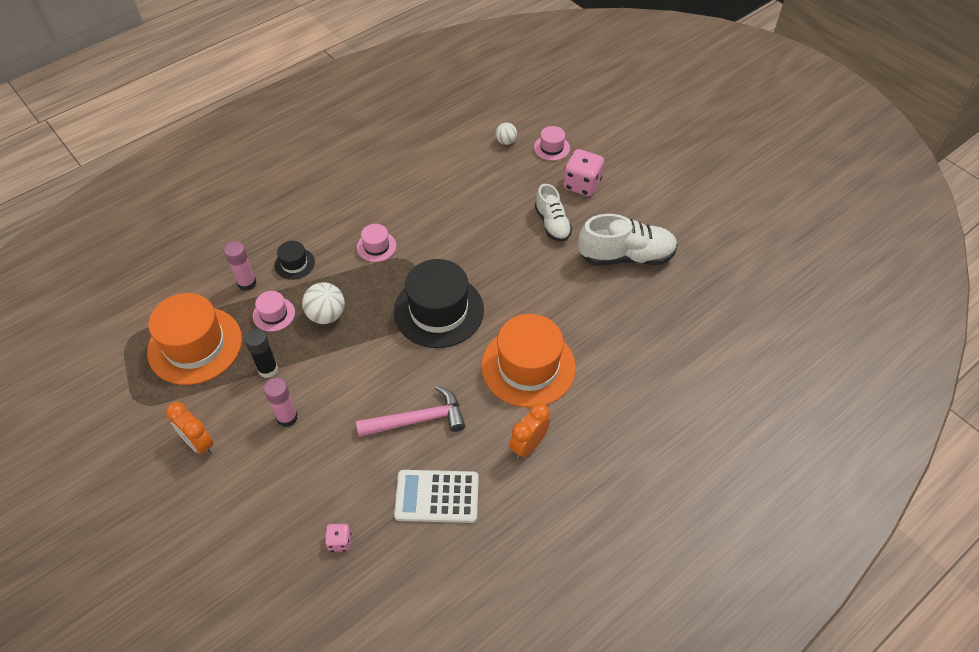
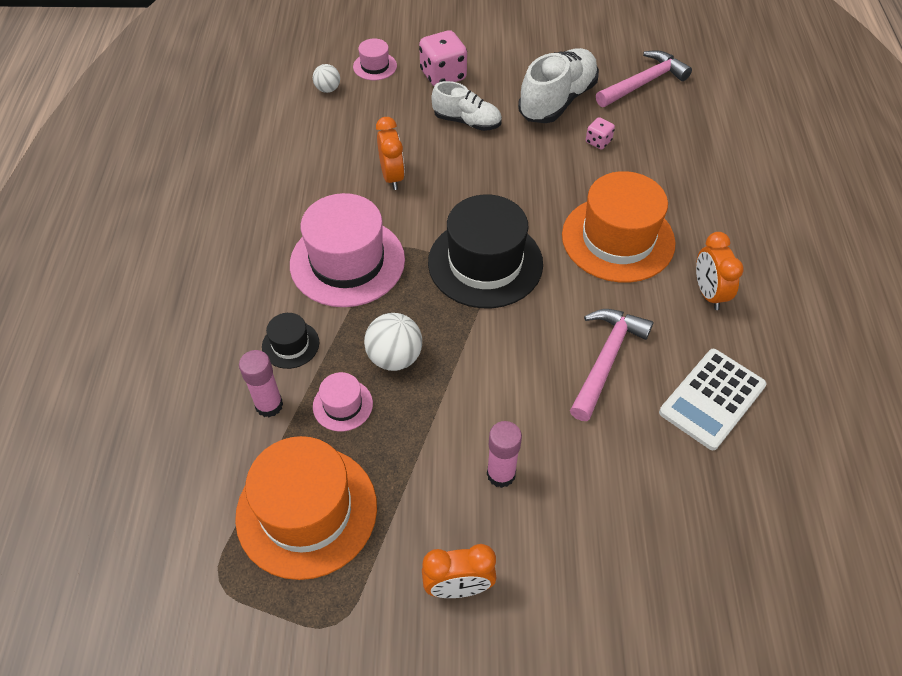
camera: 50 degrees left, 0 degrees up
black glue stick [244,329,278,378] -> none
pink dice [325,524,351,552] -> pink dice moved to [586,117,615,149]
pink hat [357,224,396,262] -> pink hat [290,193,405,307], size x2.16
none -> orange clock [376,117,405,190]
none -> pink hammer [596,50,692,107]

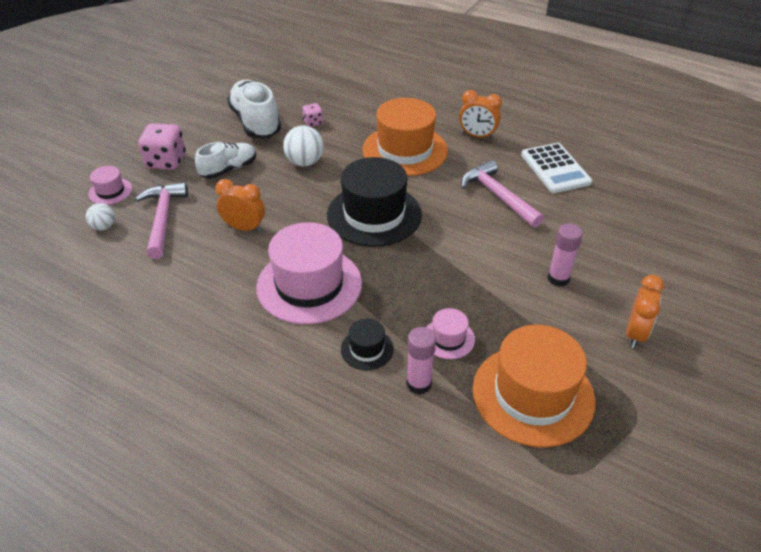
camera: 60 degrees left, 10 degrees down
white ball [364,313,422,371] -> white ball moved to [283,125,324,166]
pink hammer [596,50,692,107] -> pink hammer moved to [135,182,188,259]

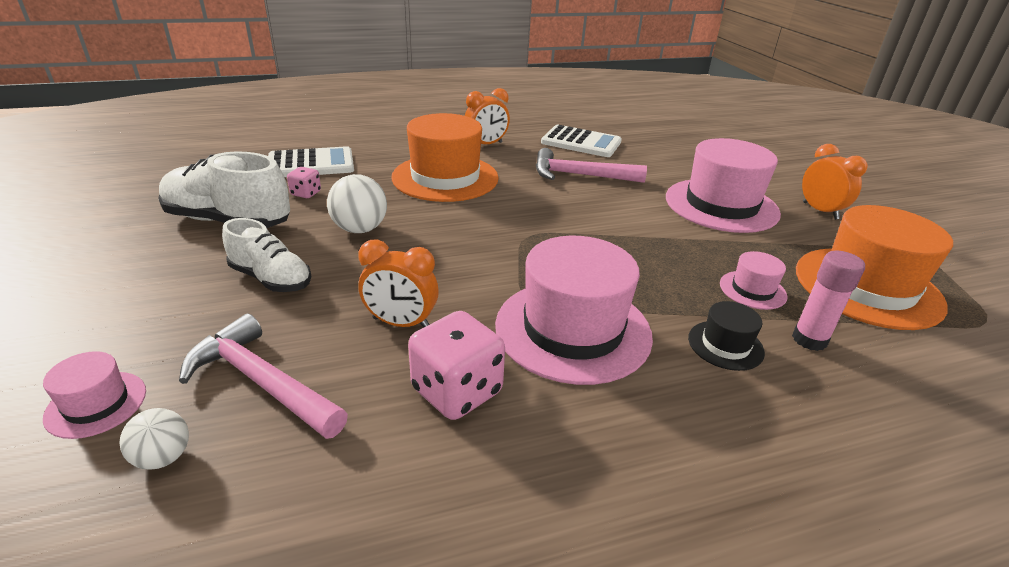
camera: 50 degrees left, 10 degrees down
pink dice [138,123,186,170] -> pink dice moved to [408,311,505,420]
white shoe [195,142,256,179] -> white shoe turned 120 degrees clockwise [222,218,312,292]
orange clock [216,179,265,232] -> orange clock turned 135 degrees counterclockwise [358,240,439,327]
black hat [327,157,422,247] -> none
pink glue stick [547,223,583,287] -> pink hat [666,138,781,233]
none -> white calculator [268,146,354,177]

